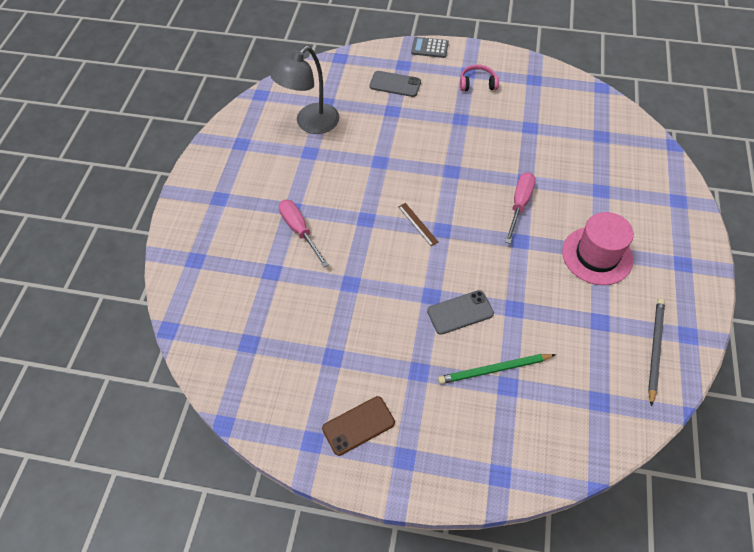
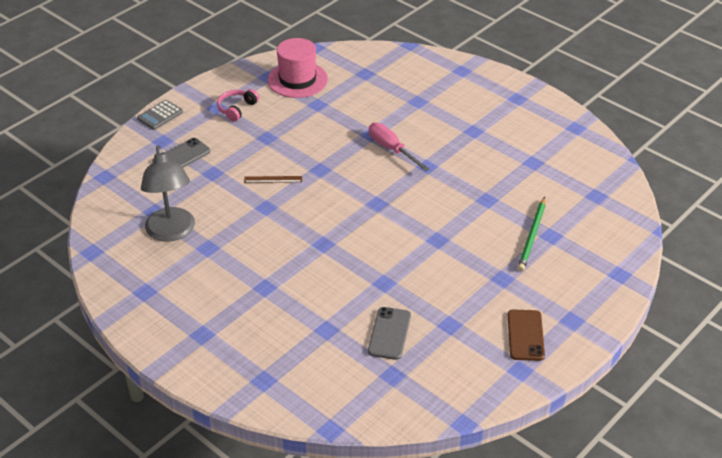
camera: 60 degrees left, 15 degrees down
pink screwdriver [279,200,329,267] -> none
brown ruler [398,203,438,246] -> brown ruler moved to [244,176,302,183]
grey phone [427,290,494,335] -> grey phone moved to [368,307,411,360]
pink hat [562,212,634,285] -> pink hat moved to [268,38,328,98]
grey pencil [648,299,665,407] -> none

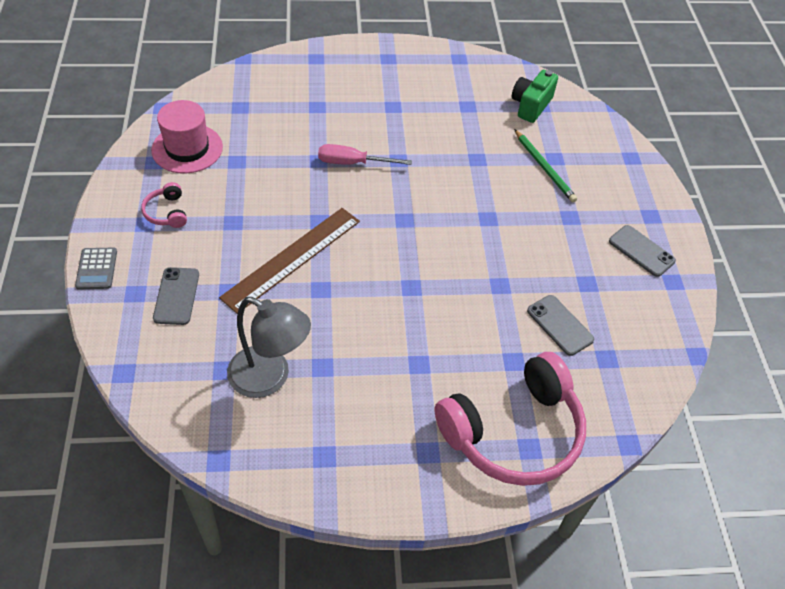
camera: 50 degrees left, 10 degrees up
brown ruler [244,176,302,183] -> brown ruler [219,208,360,314], size x2.49
brown phone [508,310,545,361] -> grey phone [609,225,676,277]
none -> pink headphones [434,352,586,486]
none -> green camera [512,70,558,123]

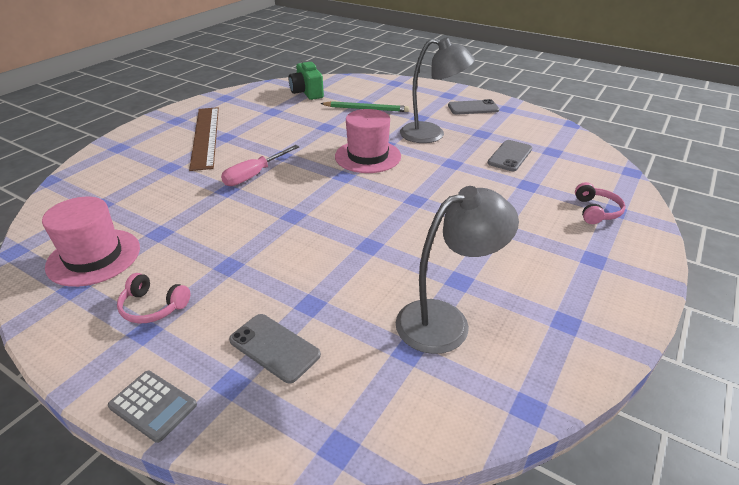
camera: 50 degrees left, 15 degrees down
brown ruler [219,208,360,314] -> brown ruler moved to [189,107,219,171]
pink headphones [434,352,586,486] -> pink headphones [575,182,626,224], size x0.41
grey phone [527,295,594,356] -> grey phone turned 60 degrees counterclockwise [488,140,532,171]
none -> pink hat [335,109,401,173]
none -> grey lamp [400,37,475,143]

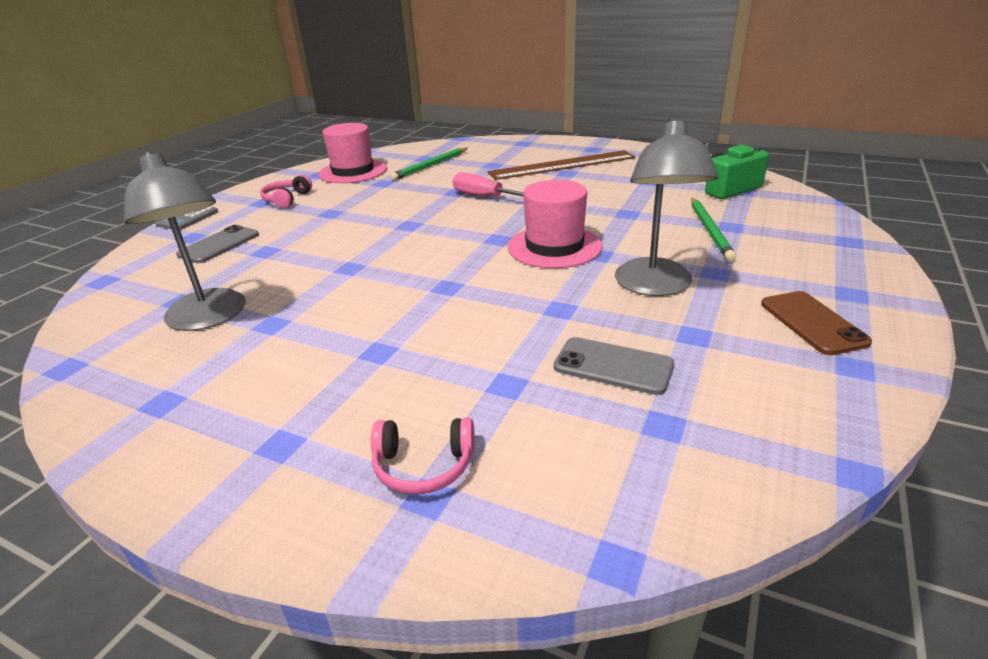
camera: 85 degrees right, 5 degrees down
grey phone [448,99,499,115] -> brown phone [761,291,872,355]
none -> green pencil [390,148,467,180]

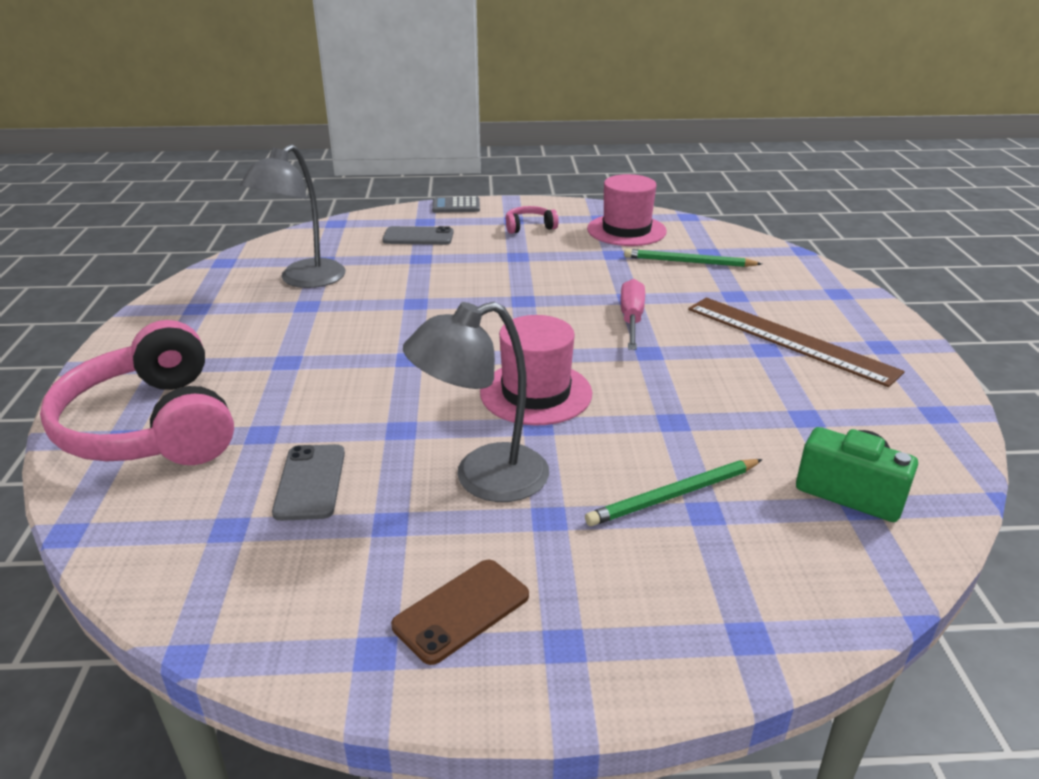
camera: 60 degrees right, 0 degrees up
pink headphones [371,418,475,495] -> pink headphones [40,320,234,465], size x2.42

